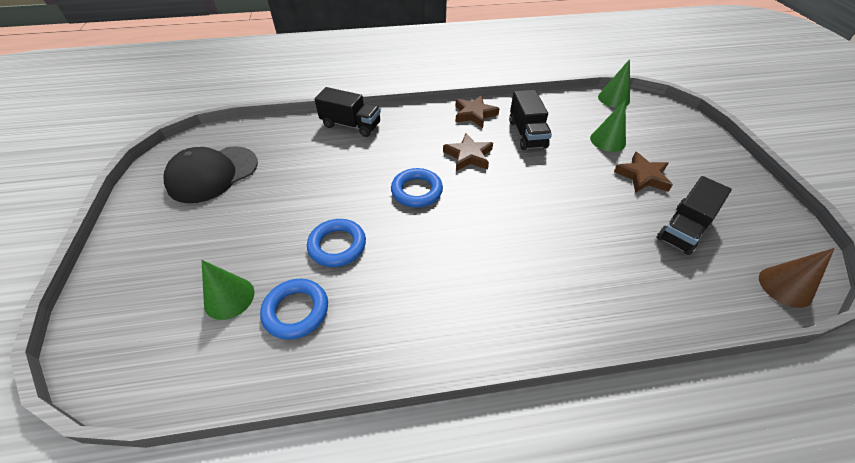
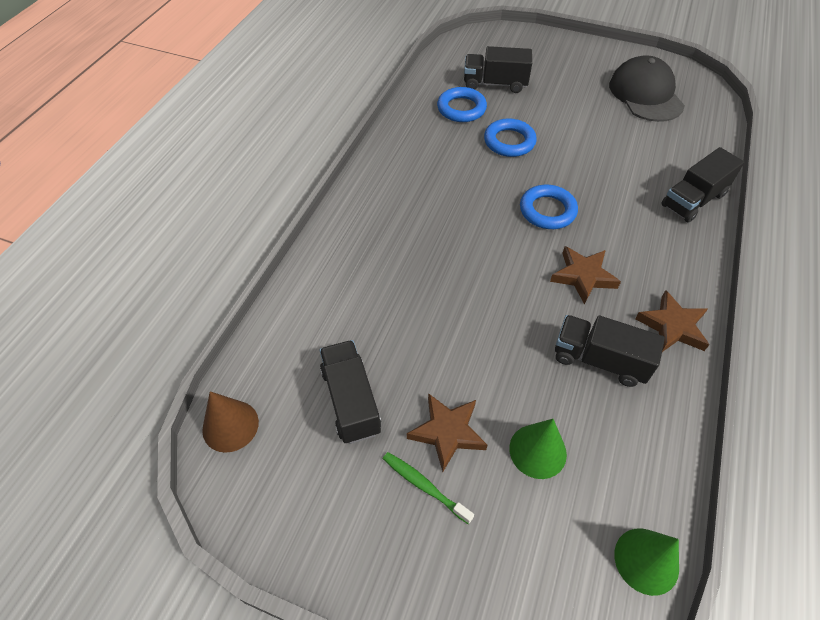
camera: 120 degrees right, 5 degrees up
green cone [201,260,254,320] -> black truck [464,46,532,93]
none -> green toothbrush [383,452,474,524]

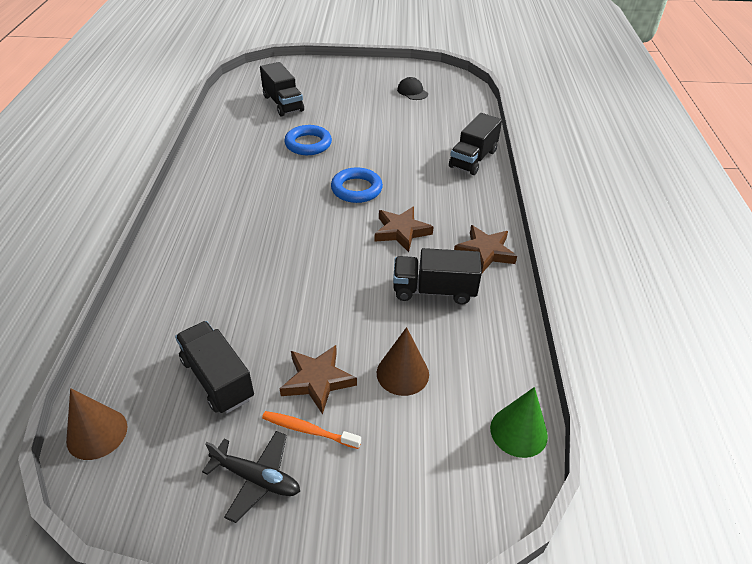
camera: 20 degrees left, 10 degrees down
green toothbrush [383,452,474,524] -> orange toothbrush [262,411,361,449]
blue ring [437,87,487,122] -> none
black truck [464,46,532,93] -> black truck turned 105 degrees counterclockwise [260,62,304,117]
green cone [509,419,567,479] -> brown cone [377,327,429,396]
black cap [609,55,685,122] -> black cap [397,77,428,100], size x0.48
none -> black plane [202,431,300,523]

